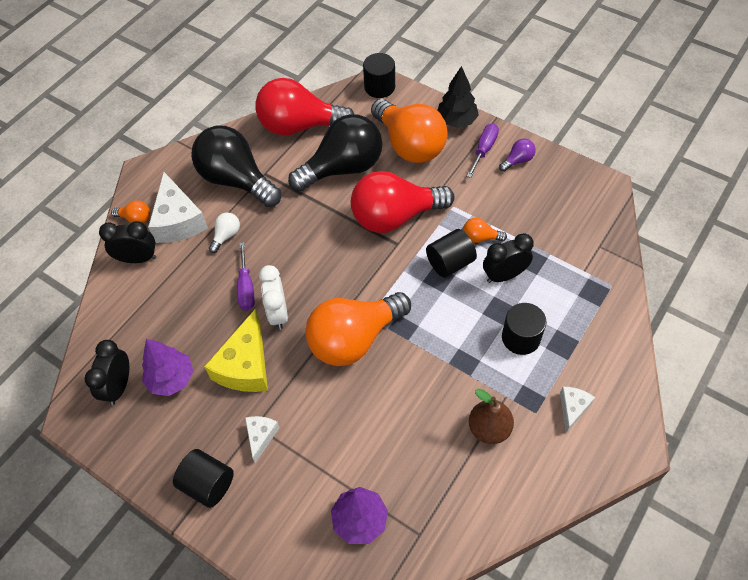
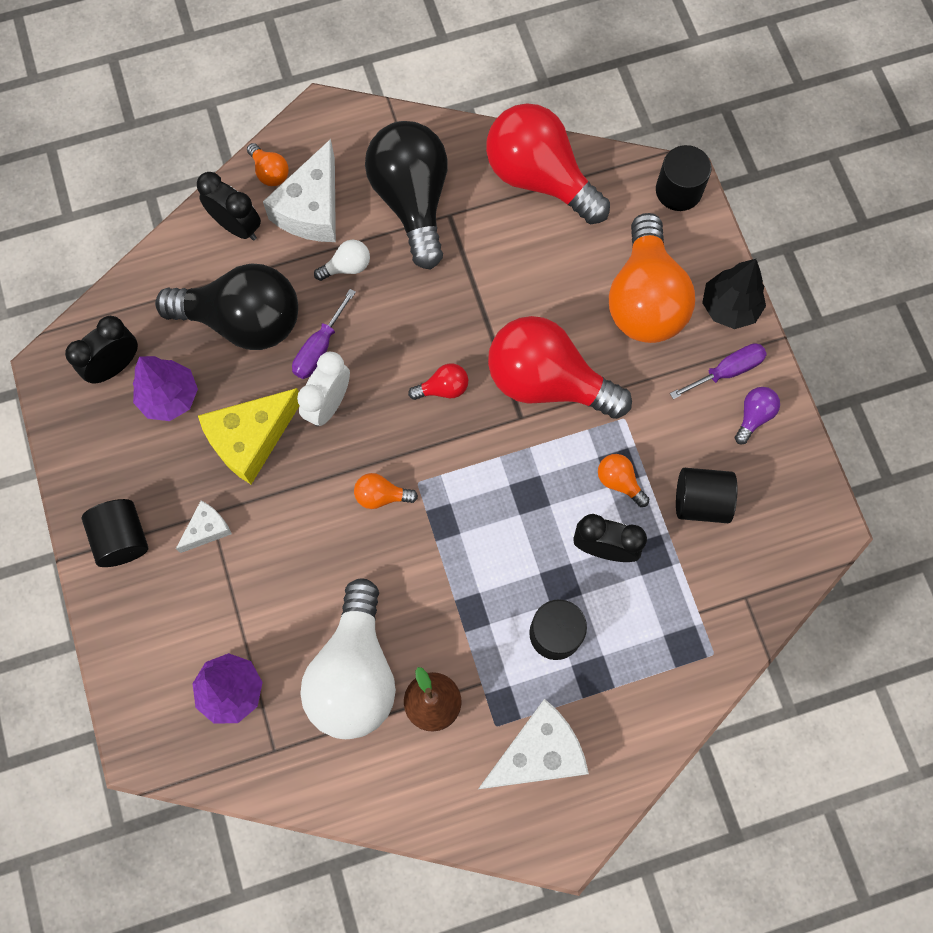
camera: 35 degrees right, 15 degrees up
black light bulb [288,114,382,191] -> black light bulb moved to [155,263,298,350]
orange light bulb [305,292,411,366] -> orange light bulb [354,473,418,509], size x0.41
black cylinder [426,229,477,278] -> black cylinder moved to [676,468,738,523]
purple light bulb [499,139,536,172] -> purple light bulb turned 60 degrees counterclockwise [735,387,780,445]
white cheese [560,387,595,433] -> white cheese [478,699,589,789], size x1.91
none -> white light bulb [301,578,396,739]
none -> red light bulb [408,364,468,400]

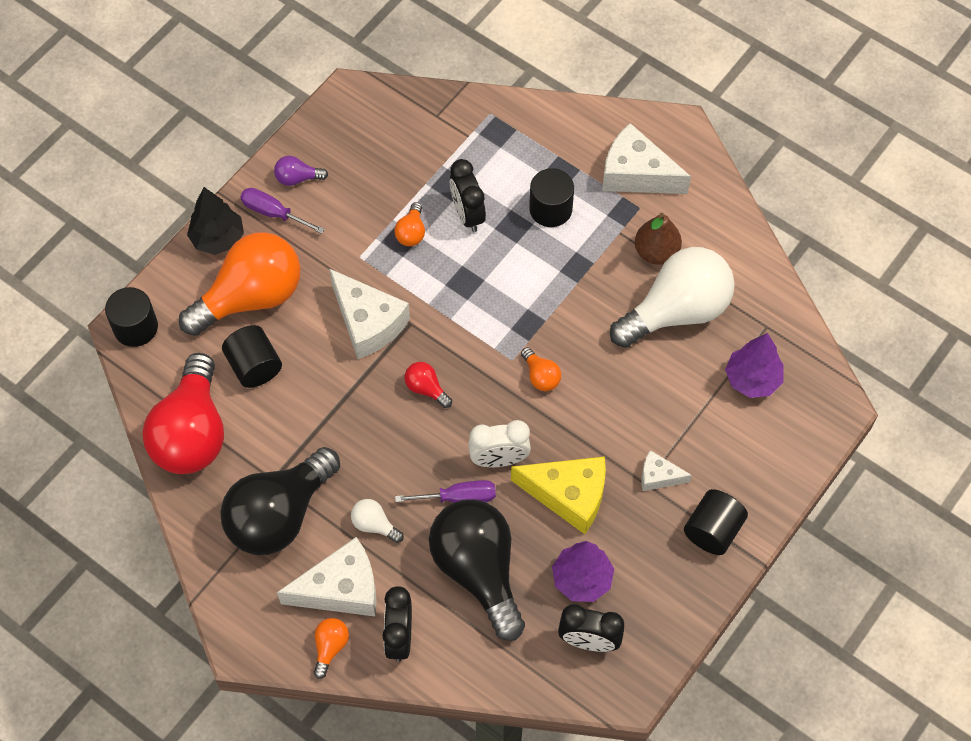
camera: 125 degrees left, 10 degrees down
red light bulb [488,316,632,419] -> white cheese [329,269,410,359]
black cylinder [676,468,738,523] -> black cylinder moved to [222,325,282,388]

